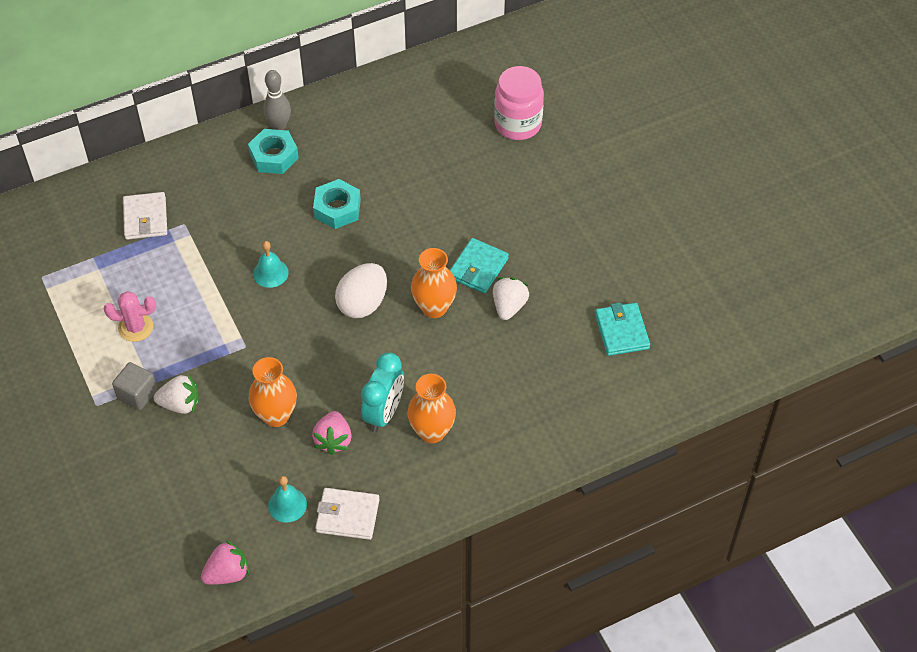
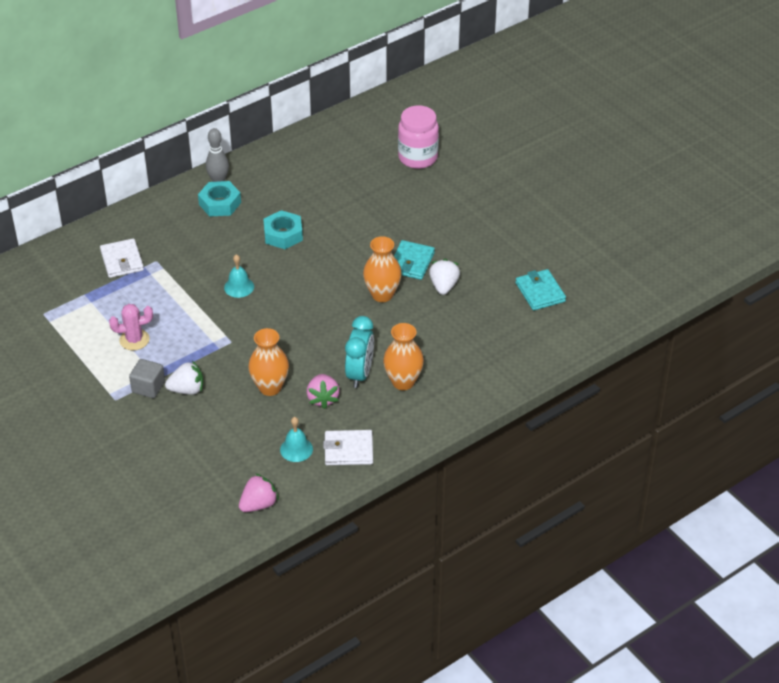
camera: 10 degrees left, 10 degrees down
white egg [335,263,387,318] -> none

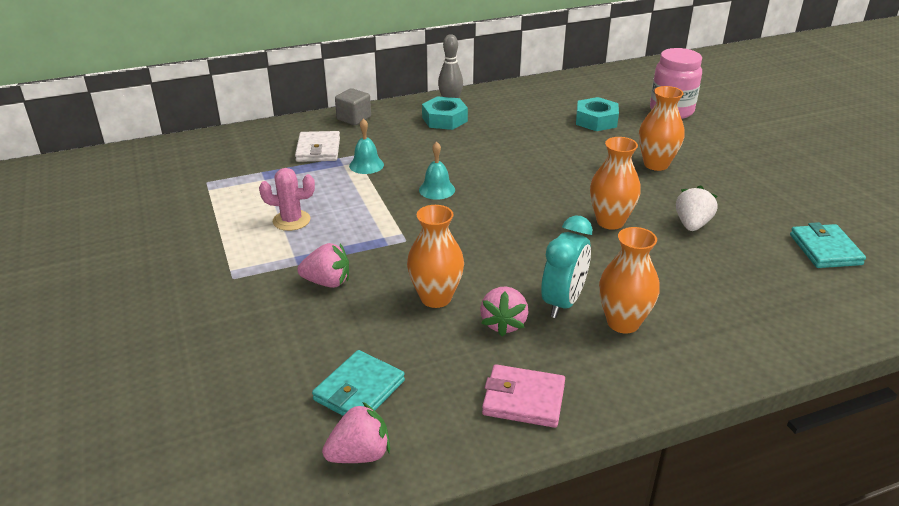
camera: 15 degrees right, 10 degrees down
grey cube [129,359,165,398] -> grey cube moved to [335,88,371,125]
white strawberry [165,361,203,395] -> pink strawberry [297,243,349,288]
turquoise nut [263,210,303,249] -> turquoise nut moved to [576,97,619,131]
turquoise bell [280,417,313,462] -> turquoise bell moved to [349,118,384,174]
white wallet [323,430,373,465] -> pink wallet [482,364,565,428]
turquoise wallet [394,240,435,280] -> turquoise wallet moved to [312,350,405,416]
none -> orange vase [639,86,685,171]

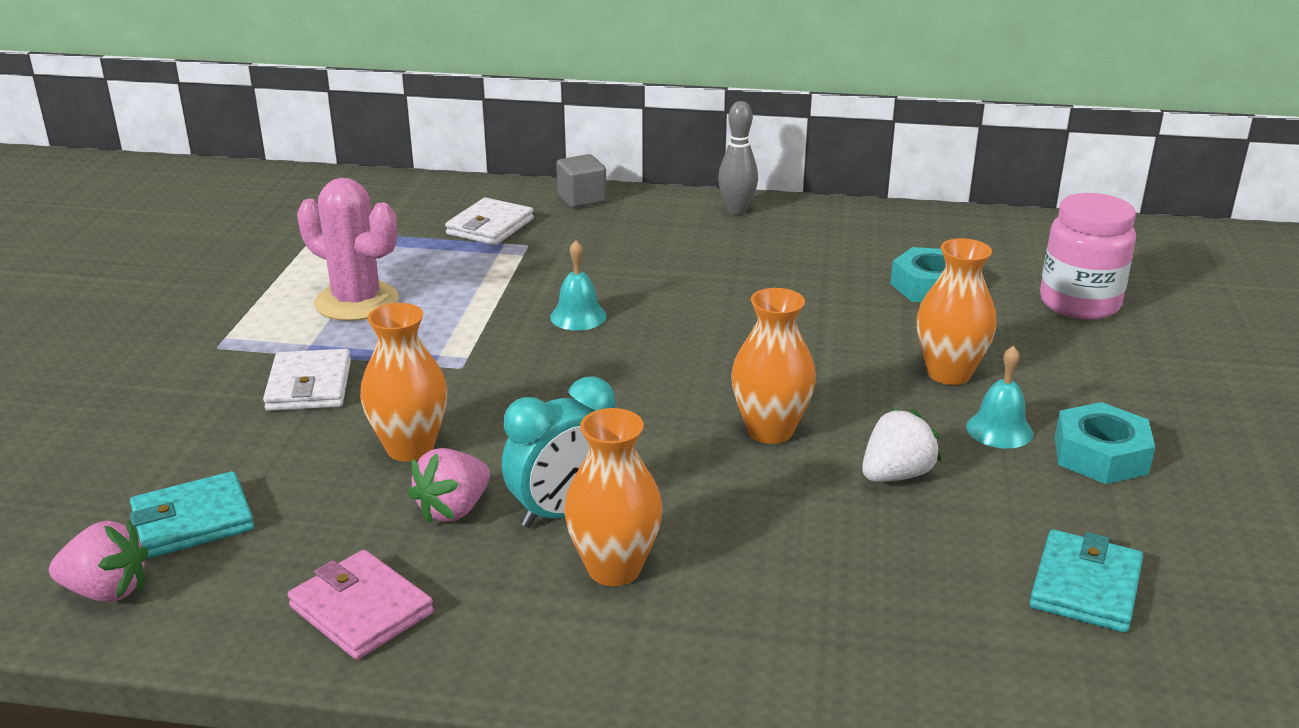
camera: 30 degrees right, 5 degrees down
pink cactus [259,168,315,231] -> pink cactus [297,178,399,321], size x1.55
pink strawberry [297,243,349,288] -> white wallet [263,349,351,411]
turquoise bell [349,118,384,174] -> turquoise bell moved to [966,346,1033,449]
turquoise nut [422,96,468,130] -> turquoise nut moved to [1055,402,1155,484]

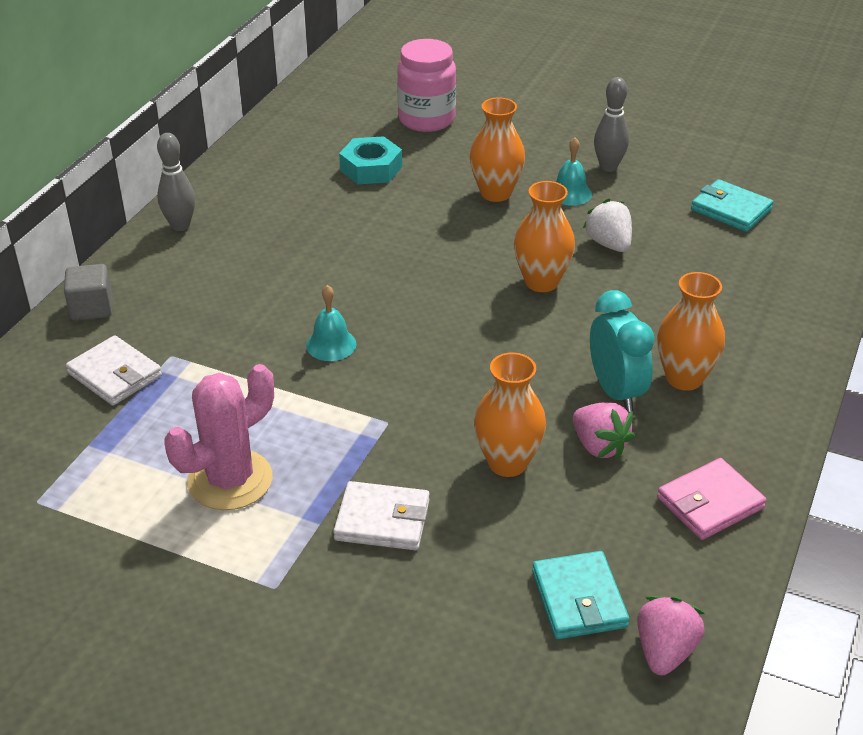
camera: 75 degrees left, 10 degrees up
turquoise nut [1055,402,1155,484] -> grey bowling pin [594,77,629,172]

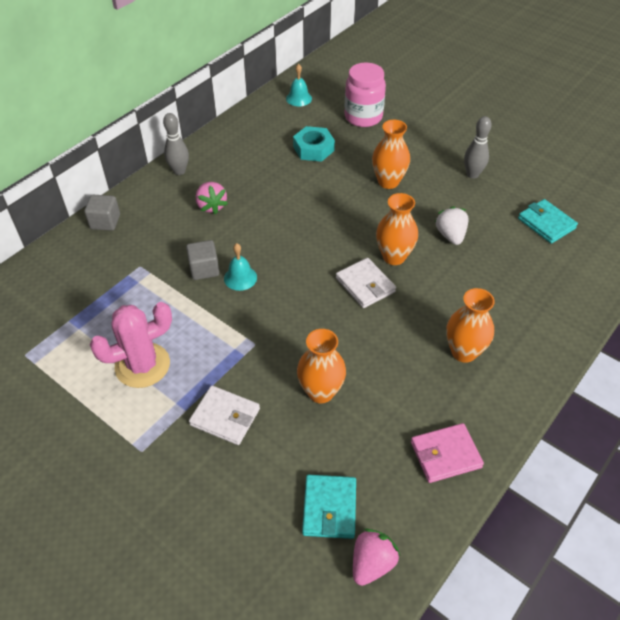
camera: 15 degrees right, 10 degrees up
white wallet [66,335,162,406] -> white wallet moved to [336,258,396,308]
turquoise bell [556,137,592,206] -> turquoise bell moved to [286,64,312,106]
pink strawberry [573,402,635,459] -> pink strawberry moved to [196,182,228,214]
turquoise clock [590,290,655,412] -> none
none -> grey cube [186,240,219,280]

